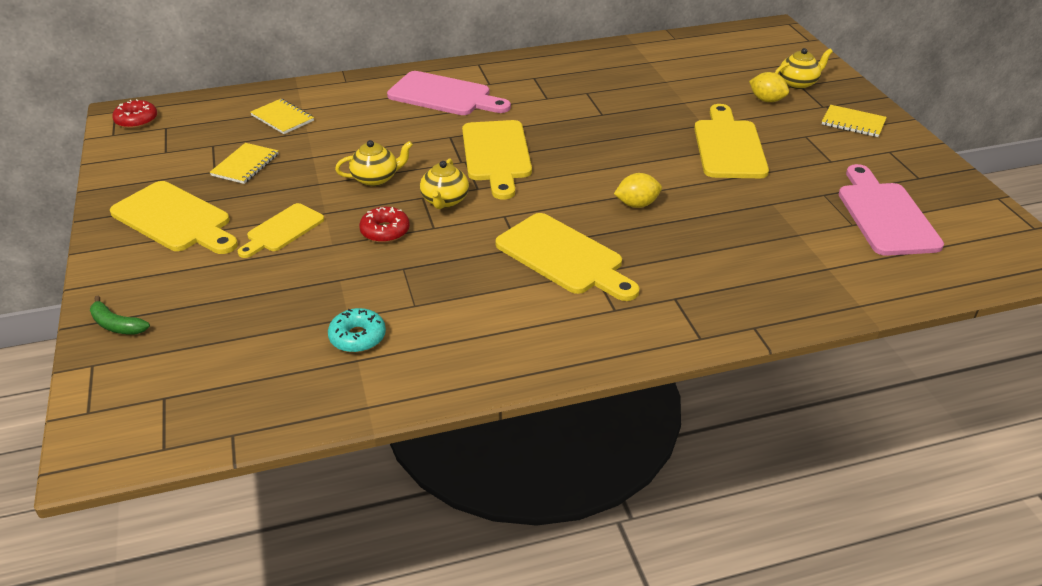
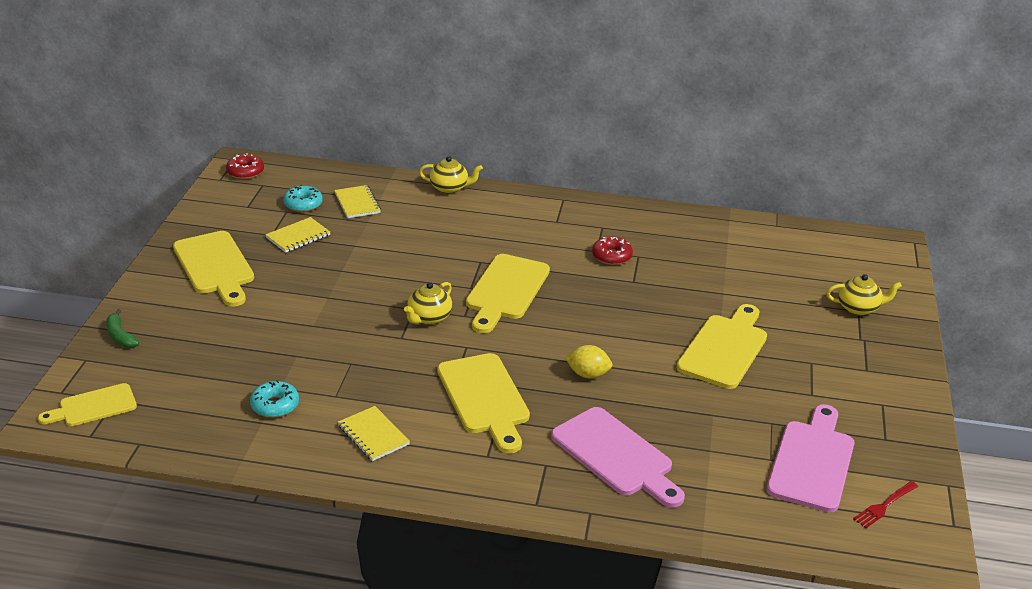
camera: 25 degrees right, 5 degrees down
yellow cutting board [238,203,324,258] -> yellow cutting board moved to [38,383,137,426]
yellow teapot [335,140,413,186] -> yellow teapot moved to [419,156,483,194]
red donut [359,207,410,243] -> red donut moved to [592,237,633,265]
pink cutting board [387,71,511,115] -> pink cutting board moved to [551,407,685,508]
yellow lemon [749,72,789,102] -> none
yellow notebook [822,105,887,137] -> yellow notebook moved to [338,406,410,461]
none -> turquoise donut [283,185,323,212]
none -> red fork [853,481,918,528]

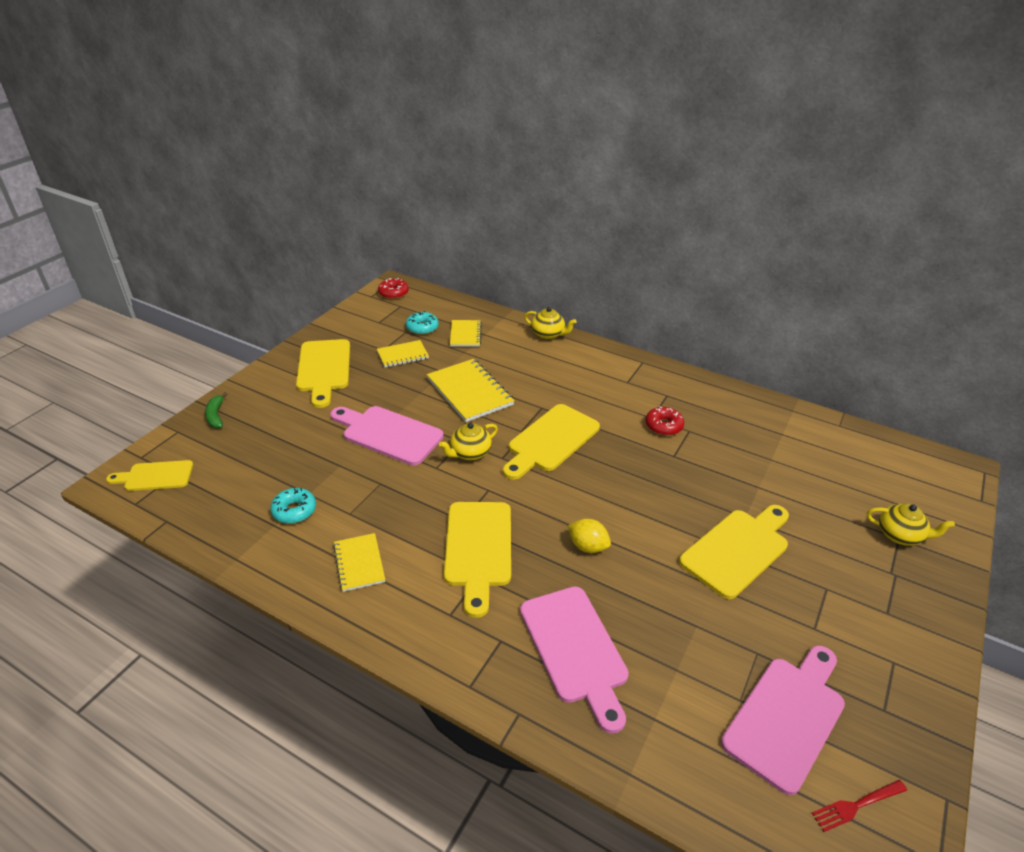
camera: 20 degrees right, 5 degrees up
none -> pink cutting board [330,406,444,466]
none -> yellow notebook [427,359,515,422]

